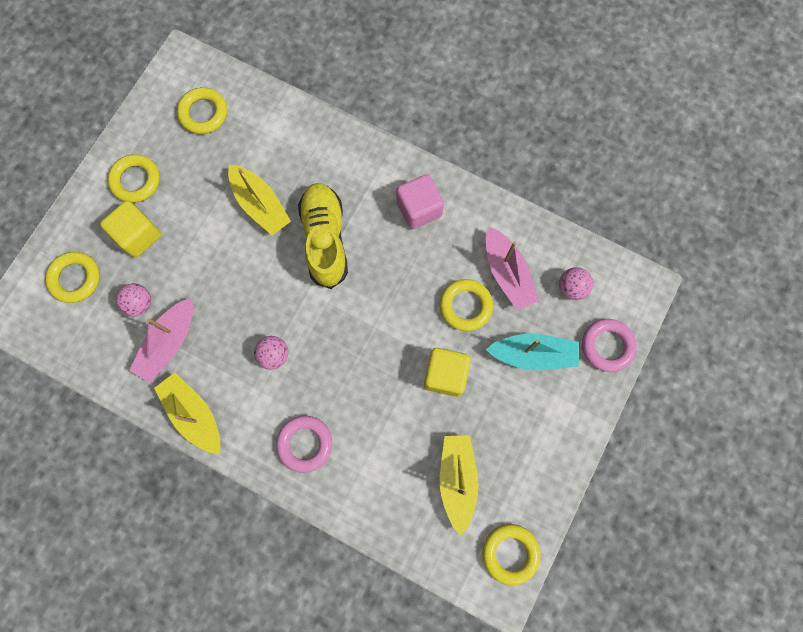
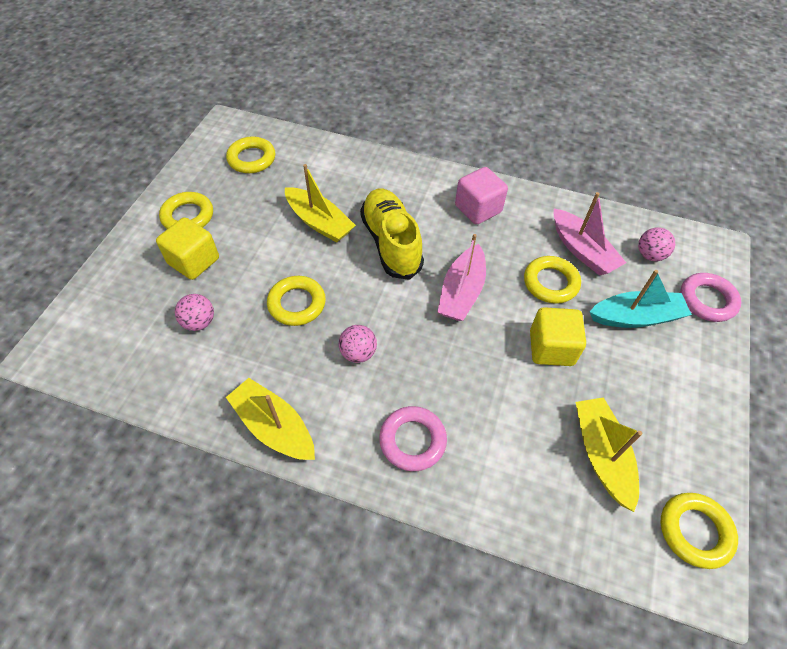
camera: 10 degrees left, 20 degrees down
yellow ring [45,252,100,303] -> yellow ring moved to [267,276,326,326]
pink boat [129,298,193,383] -> pink boat moved to [438,234,486,321]

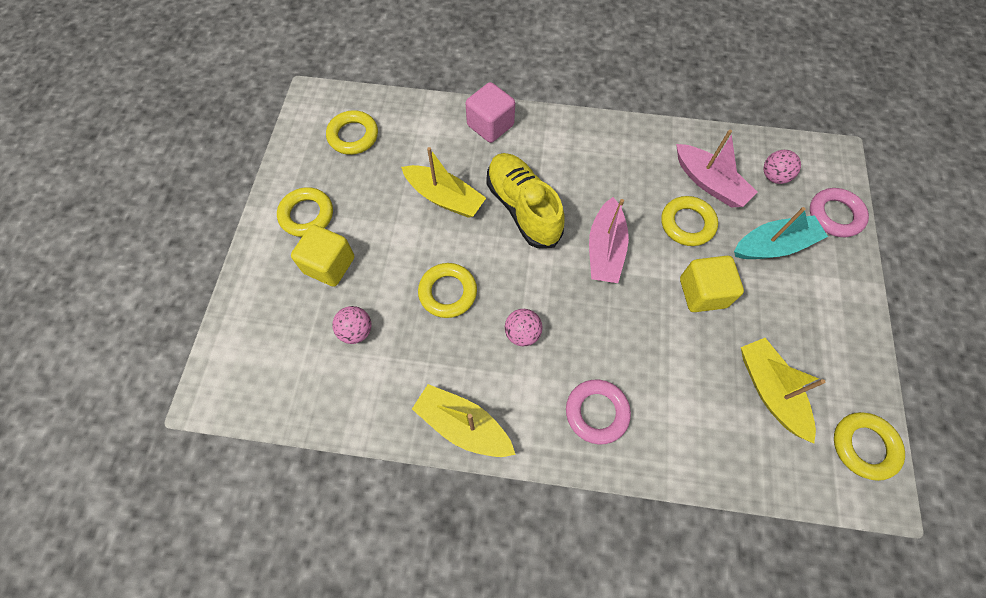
camera: 10 degrees left, 10 degrees up
pink cube [455,167,508,225] -> pink cube moved to [466,82,515,143]

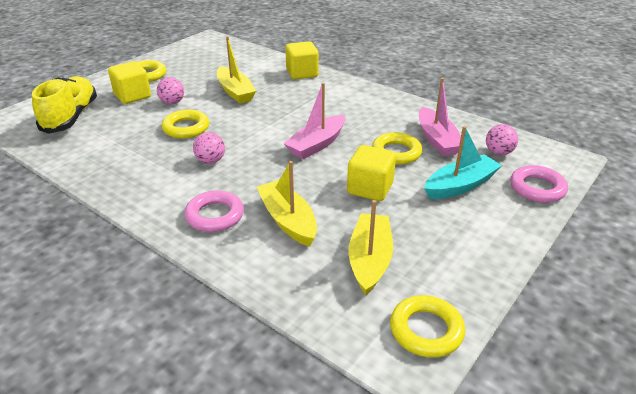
camera: 30 degrees right, 30 degrees down
yellow ring [326,110,378,155] -> none
pink ball [332,306,371,344] -> pink ball moved to [157,77,184,104]
yellow boat [412,384,516,457] -> yellow boat moved to [257,161,317,247]
pink cube [466,82,515,143] -> yellow cube [285,41,319,79]
yellow shoe [486,153,564,248] -> yellow shoe moved to [32,76,97,134]
turquoise boat [734,207,828,259] -> turquoise boat turned 45 degrees counterclockwise [424,126,502,199]

